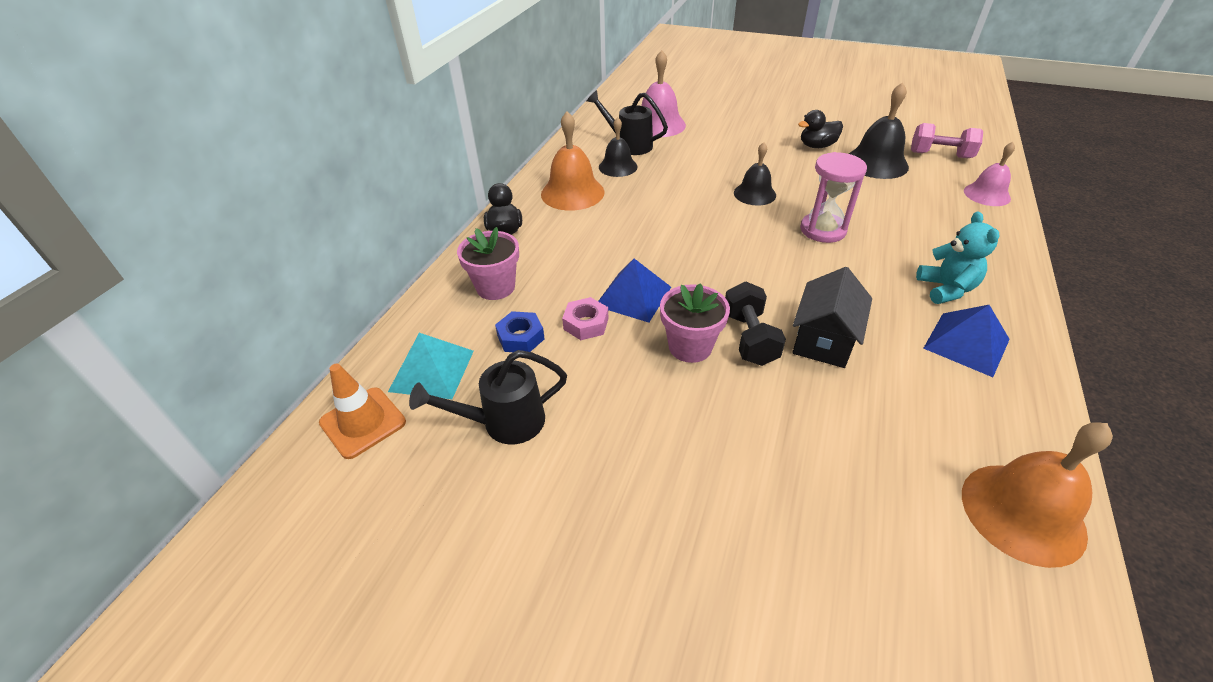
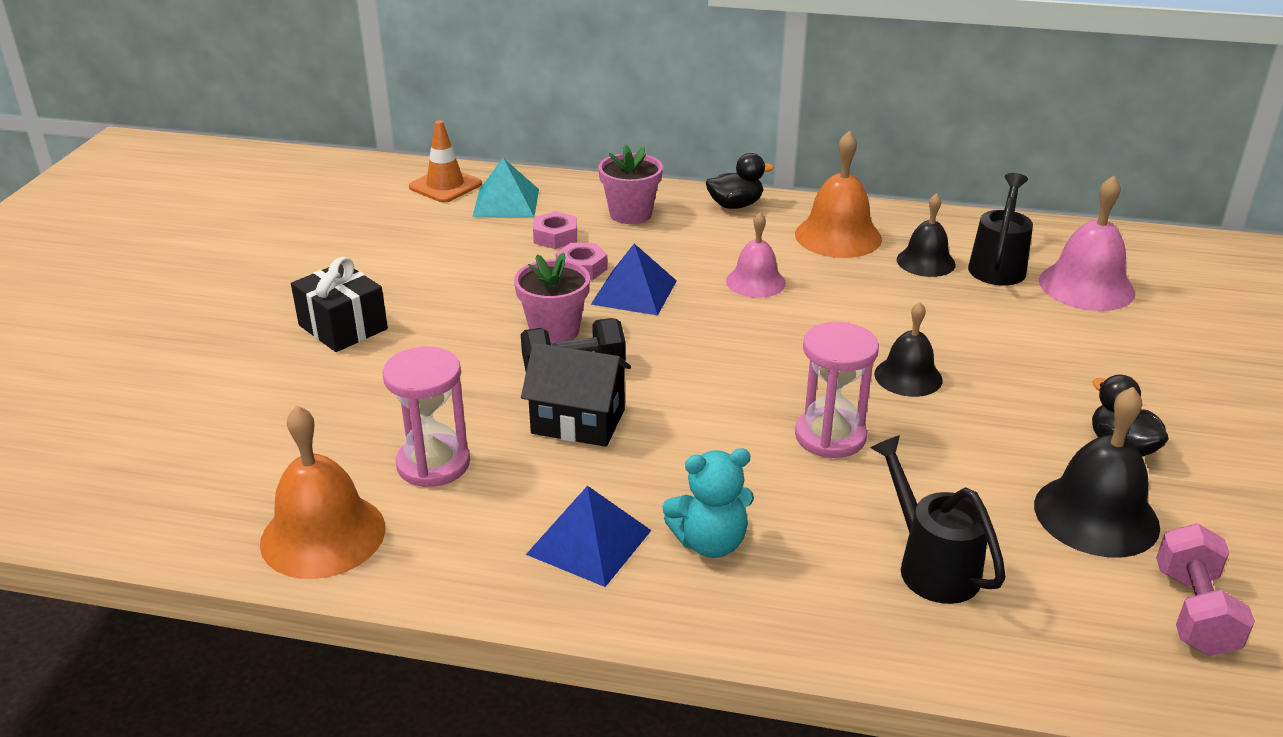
camera: 80 degrees right, 10 degrees down
black watering can [409,350,567,444] -> black watering can moved to [870,435,1006,604]
blue nut [495,311,545,352] -> pink nut [533,211,577,249]
pink bell [964,142,1015,206] -> pink bell moved to [726,212,786,298]
none -> black gift [291,257,388,352]
none -> pink hourglass [382,347,470,487]

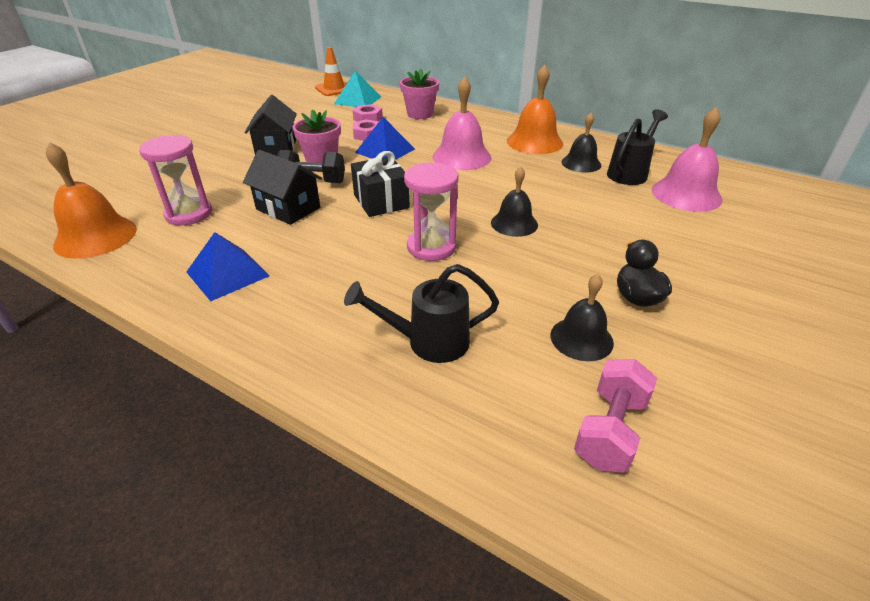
camera: 20 degrees right, 5 degrees up
black gift [291,257,388,352] -> black gift moved to [351,151,410,217]
turquoise teddy bear [662,448,754,558] -> none
black duck [706,153,774,209] -> none
pink bell [726,212,786,298] -> pink bell [432,76,491,170], size x1.54
black watering can [870,435,1006,604] -> black watering can turned 90 degrees counterclockwise [344,264,499,363]
black bell [1034,387,1160,558] -> black bell [550,274,614,361], size x0.65
none -> black house [244,95,297,156]

